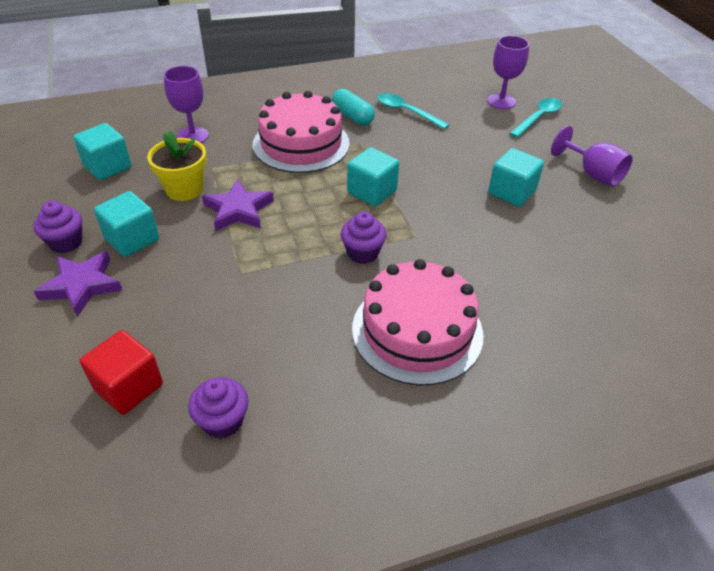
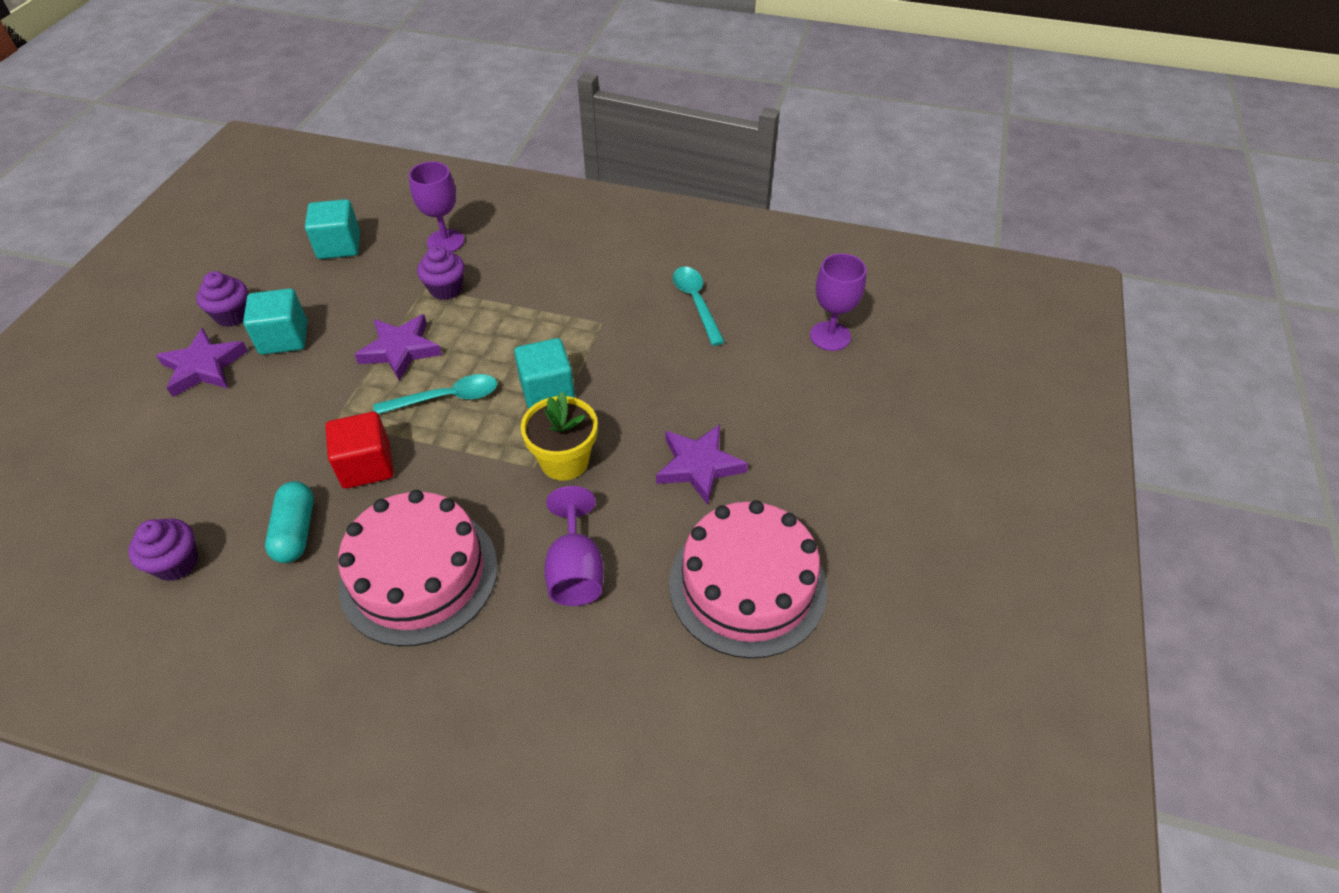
camera: 35 degrees right, 5 degrees up
red cube [80,330,163,415] -> red cube moved to [325,412,394,489]
yellow flower pot [147,130,206,201] -> yellow flower pot moved to [521,392,598,481]
pink cake [253,91,350,173] -> pink cake moved to [669,500,827,659]
turquoise capsule [332,89,375,125] -> turquoise capsule moved to [265,481,314,563]
purple cupcake [341,212,387,264] -> purple cupcake moved to [417,245,465,300]
turquoise cube [488,148,544,207] -> purple star [656,425,748,505]
turquoise spoon [509,98,562,138] -> turquoise spoon moved to [373,374,497,414]
purple goblet [551,126,633,186] -> purple goblet moved to [544,486,604,606]

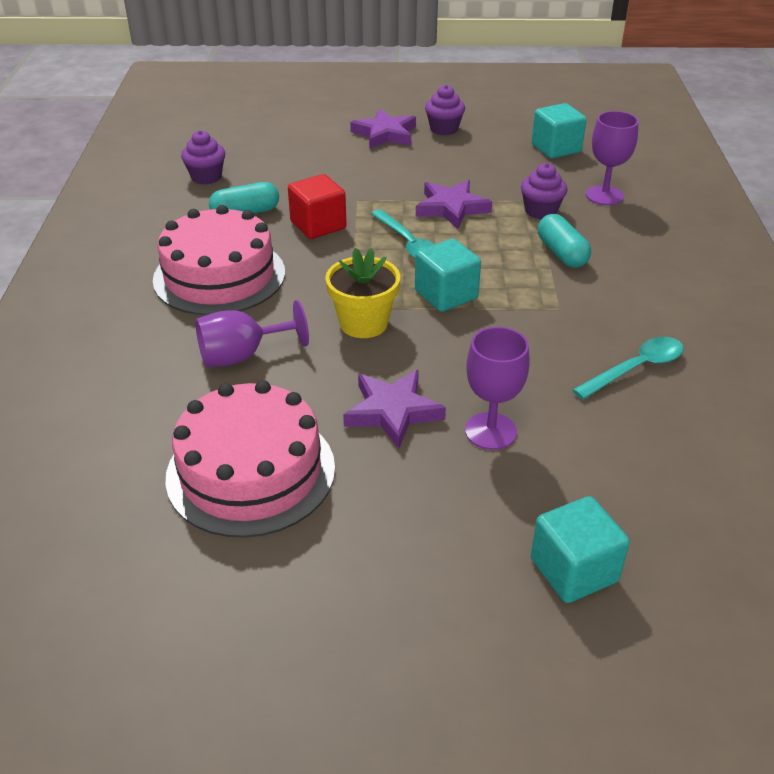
camera: 75 degrees right, 10 degrees down
turquoise cube [243,288,307,355] -> turquoise cube moved to [531,496,630,603]
purple goblet [810,253,866,351] -> purple goblet moved to [465,327,530,450]
none -> turquoise capsule [538,214,591,268]

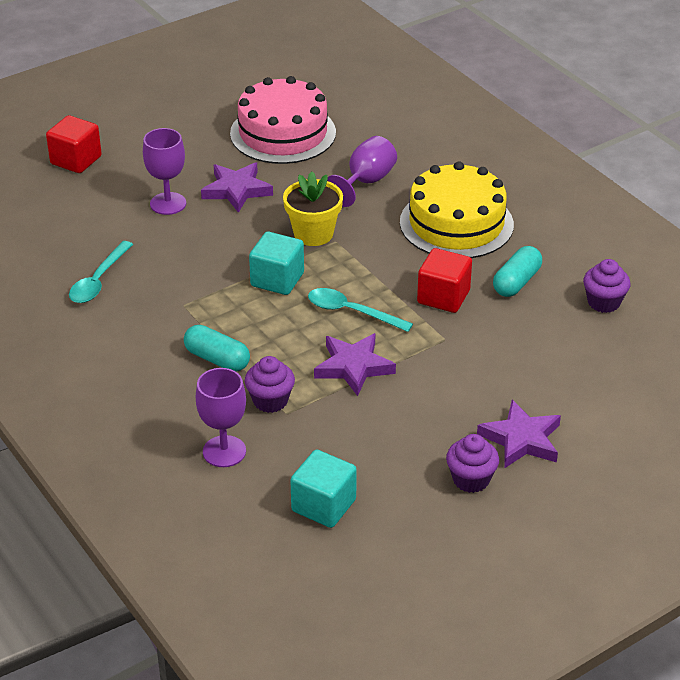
camera: 145 degrees right, 0 degrees up
pink cake [153,205,285,315] -> yellow cake [400,161,514,258]
turquoise cube [531,496,630,603] -> red cube [46,115,102,173]

